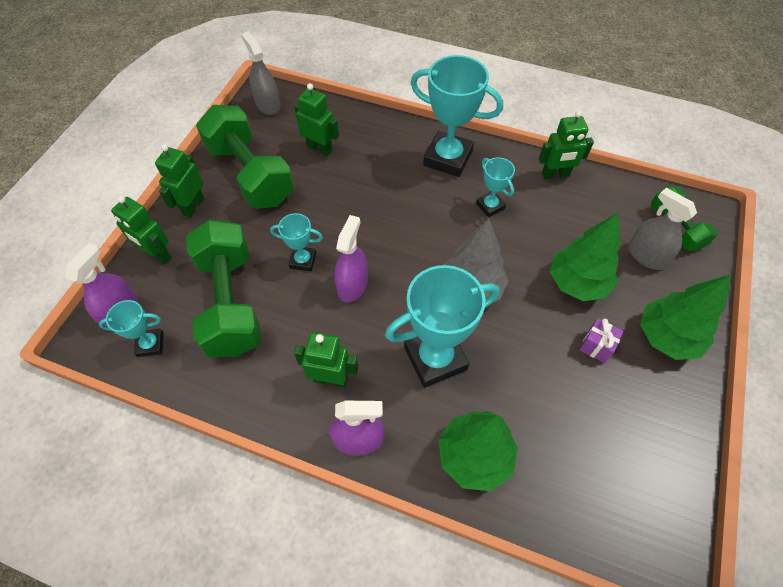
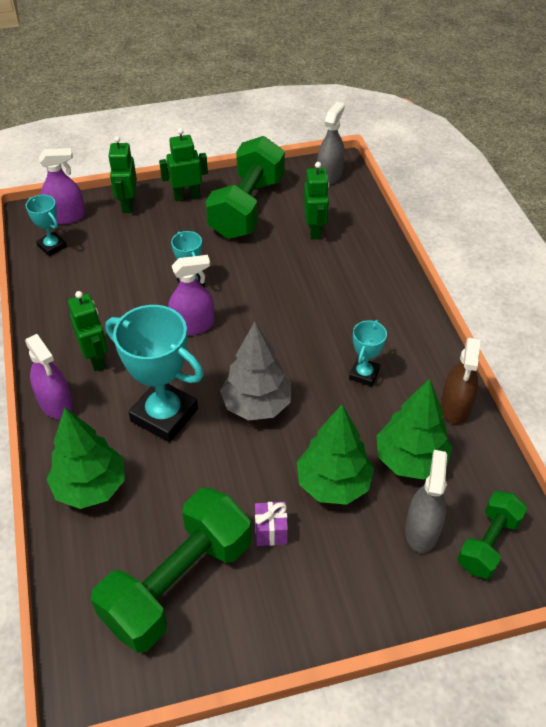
camera: 55 degrees right, 10 degrees down
green dumbbell [186,220,262,357] -> green dumbbell moved to [91,488,251,653]
turquoise trophy [411,55,503,177] -> none
green robot [539,111,594,179] -> brown spray bottle [441,338,480,424]
green tree [640,274,732,360] -> green tree moved to [377,379,452,480]

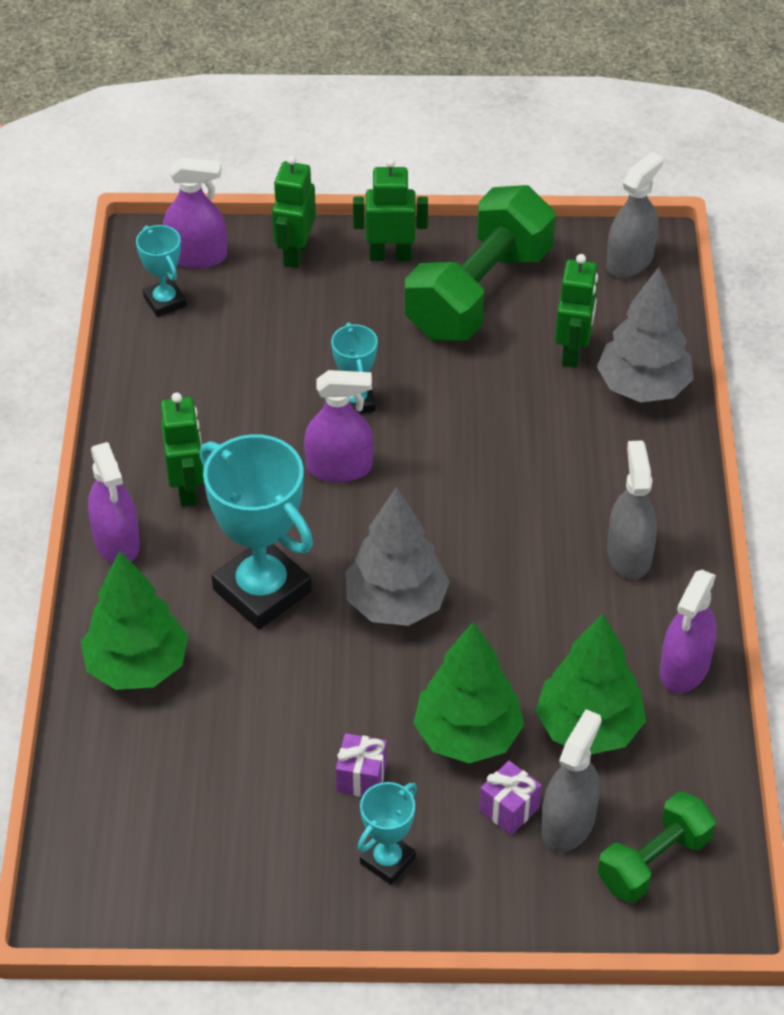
camera: 15 degrees right, 0 degrees up
green dumbbell [91,488,251,653] -> none
turquoise trophy [349,320,387,387] -> turquoise trophy moved to [358,782,417,885]
brown spray bottle [441,338,480,424] -> purple spray bottle [660,570,717,693]
none -> purple gift [479,761,542,835]
none -> grey tree [597,267,693,402]
none -> grey spray bottle [607,440,657,580]

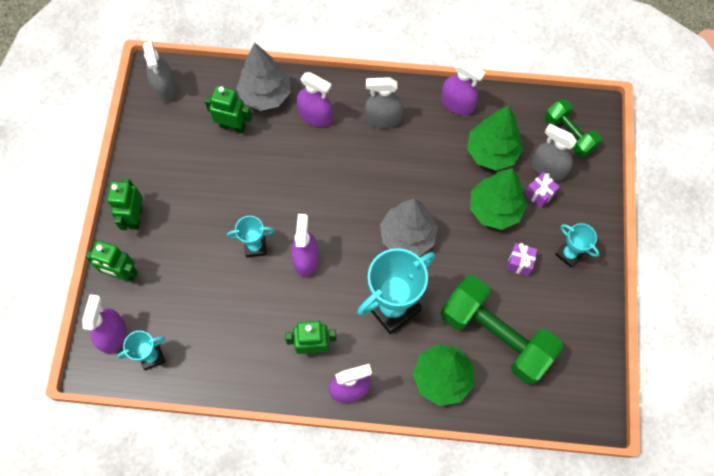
camera: 85 degrees left, 20 degrees up
green dumbbell [405,185,555,341] -> green dumbbell moved to [441,275,563,384]
grey spray bottle [606,152,663,278] -> grey spray bottle turned 150 degrees counterclockwise [143,41,177,102]
none -> purple spray bottle [297,72,332,127]

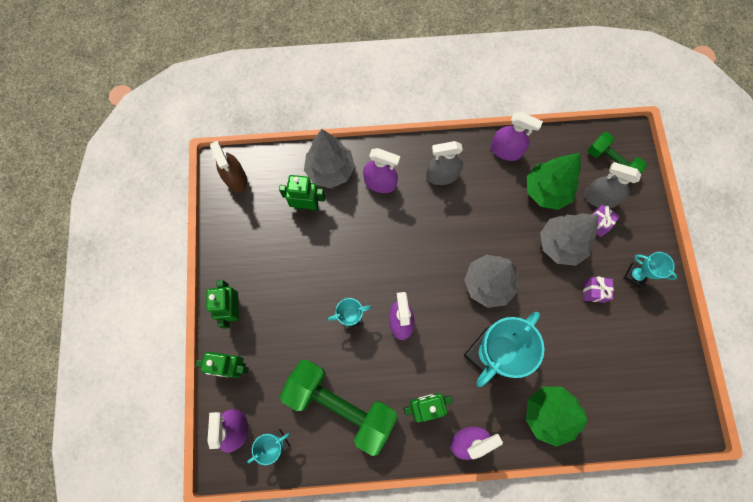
camera: 10 degrees left, 5 degrees up
grey spray bottle [143,41,177,102] -> brown spray bottle [210,141,247,193]
green dumbbell [441,275,563,384] -> green dumbbell moved to [280,360,398,456]
green tree [470,168,527,230] -> grey tree [540,214,598,266]

